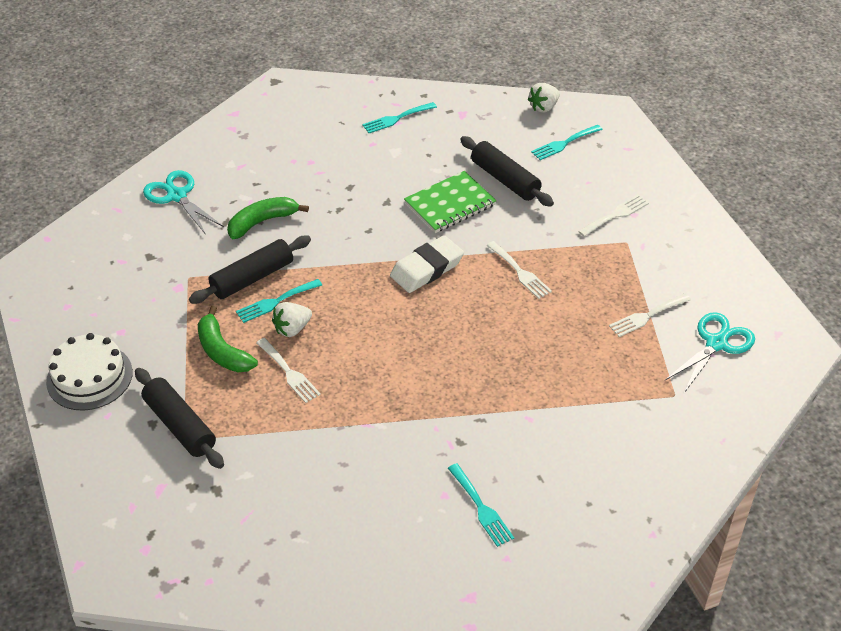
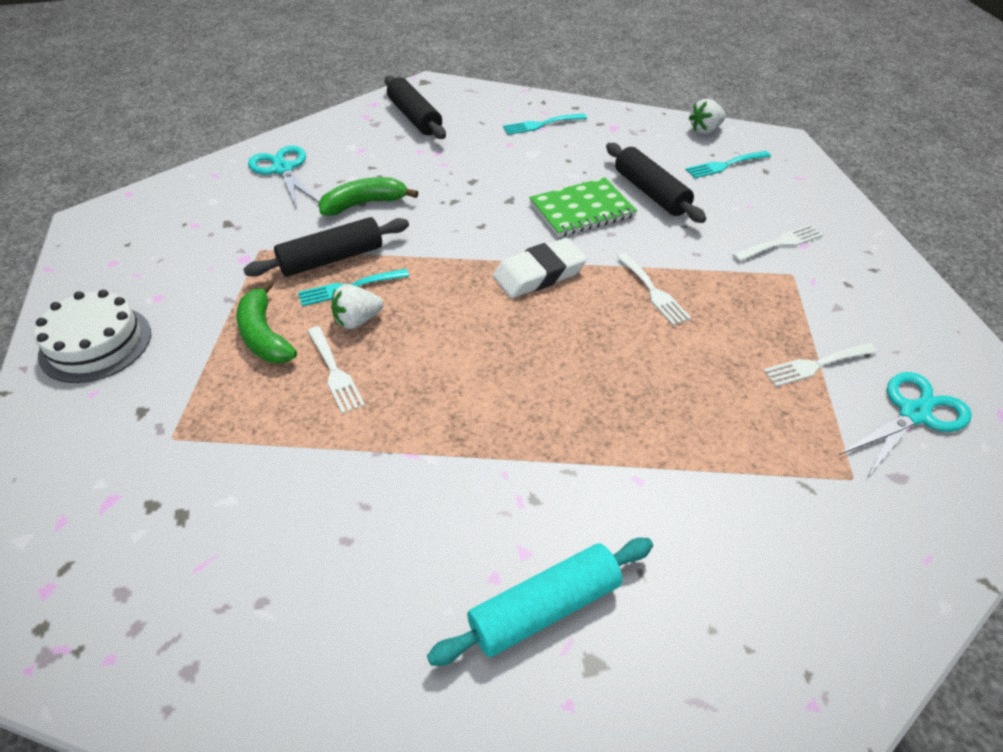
camera: 10 degrees right, 0 degrees up
black rolling pin [135,368,224,469] -> black rolling pin moved to [385,75,446,139]
turquoise fork [448,463,514,547] -> turquoise rolling pin [427,538,653,666]

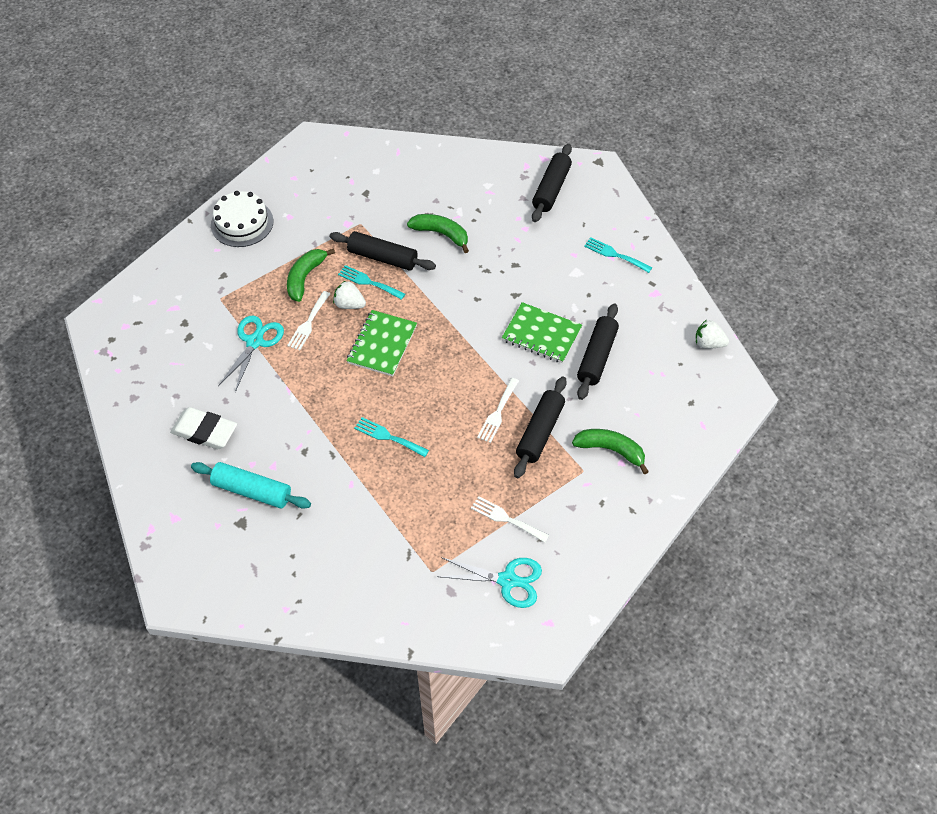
camera: 50 degrees right, 10 degrees up
turquoise scissors [248,145,319,209] -> turquoise scissors moved to [218,315,284,392]
white eraser [493,238,587,298] -> white eraser moved to [170,407,237,449]
turquoise fork [685,151,771,179] -> turquoise fork moved to [354,417,429,457]
white fork [732,224,823,262] -> green banana [572,429,649,474]
none -> green notebook [346,310,417,376]
none -> black rolling pin [514,376,567,478]

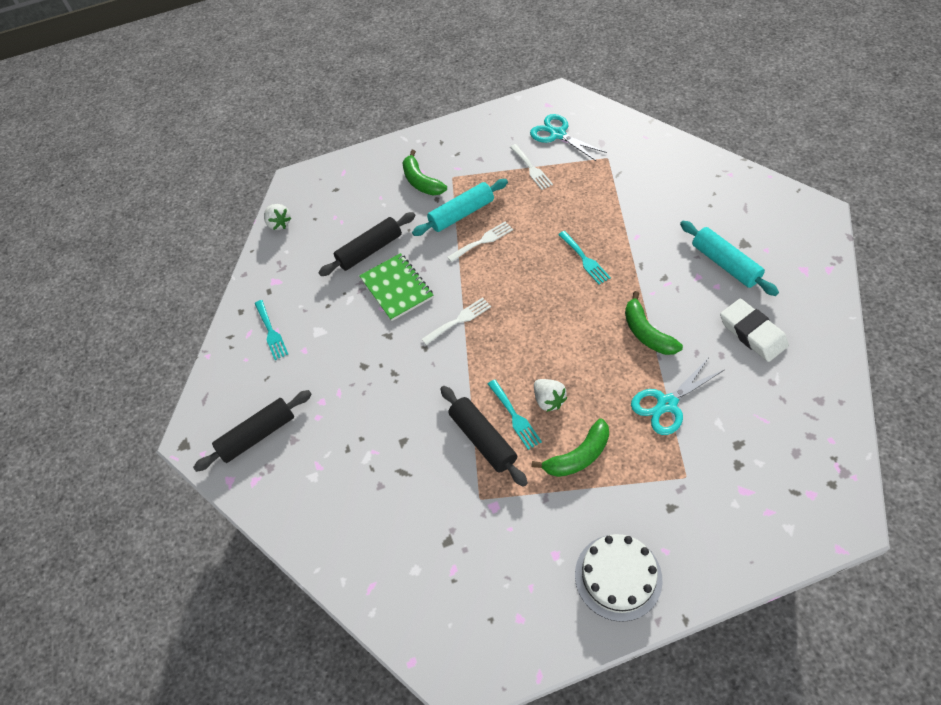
camera: 140 degrees left, 0 degrees up
white fork [287,291,330,350] -> white fork moved to [422,297,491,345]
green notebook [346,310,417,376] -> none
green banana [407,214,469,253] -> green banana moved to [625,291,683,355]
black rolling pin [514,376,567,478] -> turquoise rolling pin [412,179,508,236]

